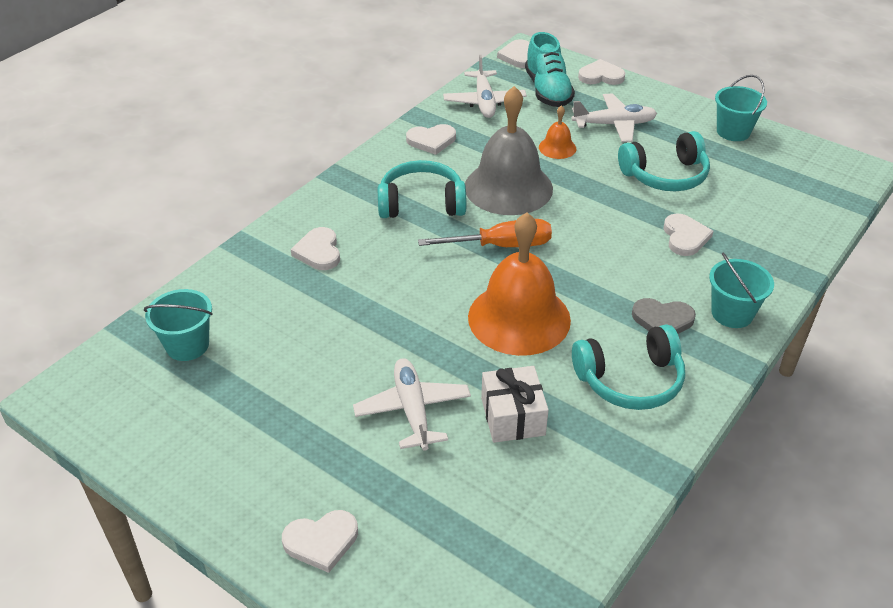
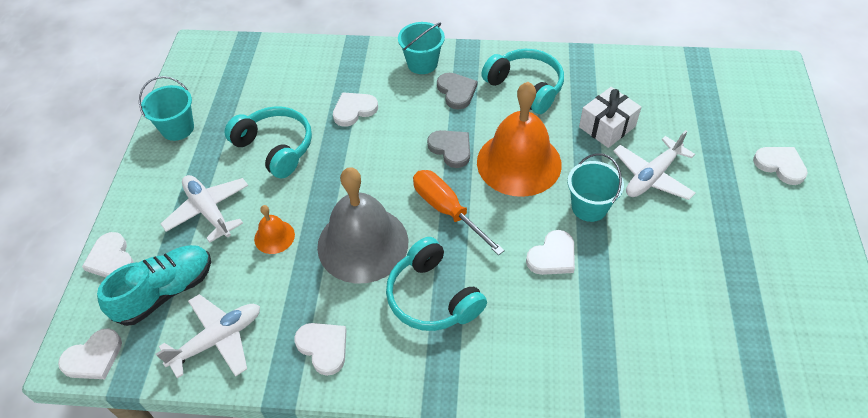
camera: 120 degrees left, 10 degrees up
turquoise bucket [144,289,213,361] -> turquoise bucket moved to [567,153,624,222]
white heart [291,227,340,270] -> white heart moved to [526,230,575,275]
none -> grey heart [427,130,470,168]

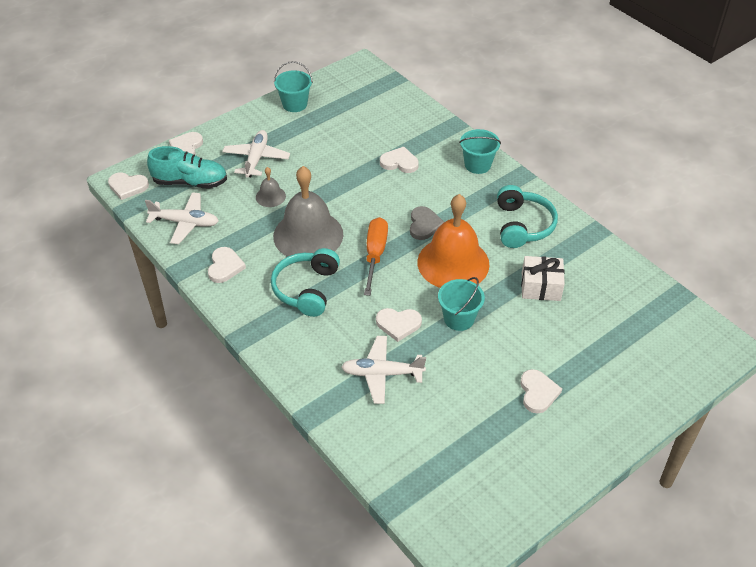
camera: 45 degrees right, 5 degrees down
turquoise headphones [224,106,312,178] -> none
orange bell [254,205,295,254] -> grey bell [256,167,286,207]
grey heart [437,73,477,110] -> none
white plane [613,130,696,200] -> white plane moved to [341,336,426,404]
white heart [753,147,808,185] -> white heart moved to [520,369,562,414]

